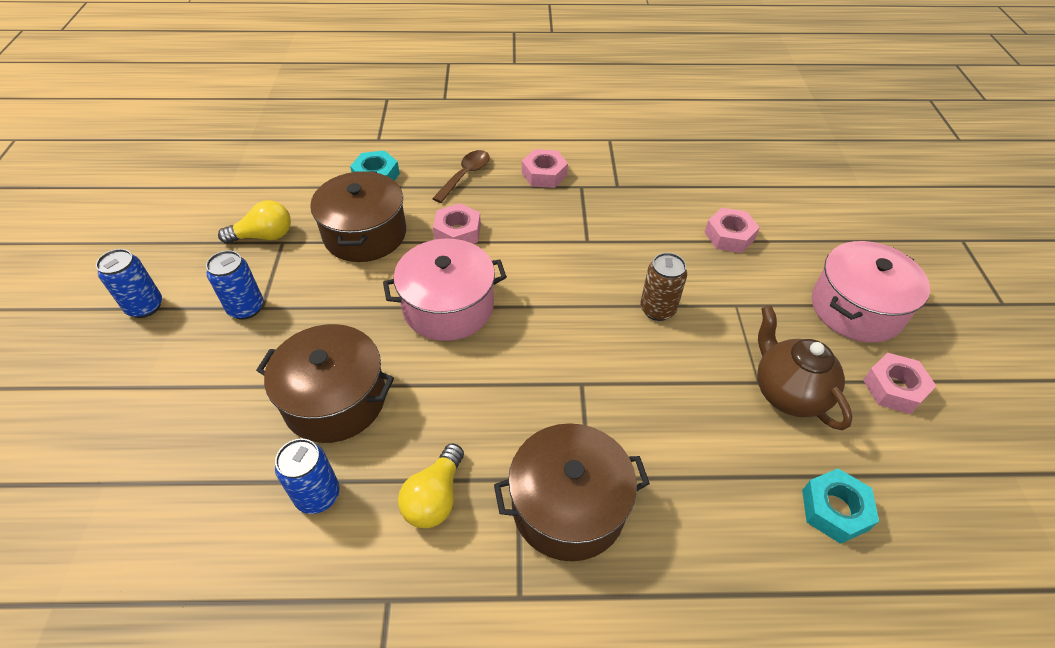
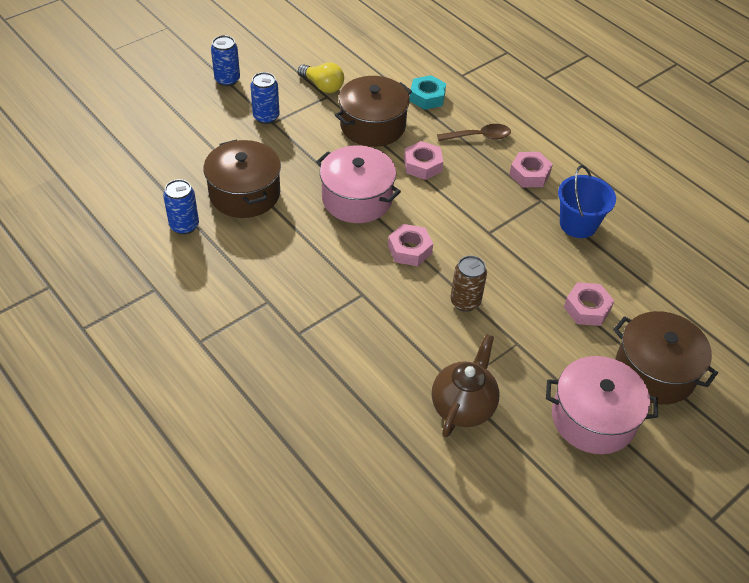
camera: 50 degrees right, 0 degrees up
yellow light bulb [398,443,464,528] -> none
brown pot [494,423,650,561] -> brown pot moved to [613,311,718,405]
turquoise nut [802,468,879,544] -> none
pink nut [863,353,936,414] -> pink nut moved to [388,224,433,266]
none -> blue bucket [558,165,616,238]

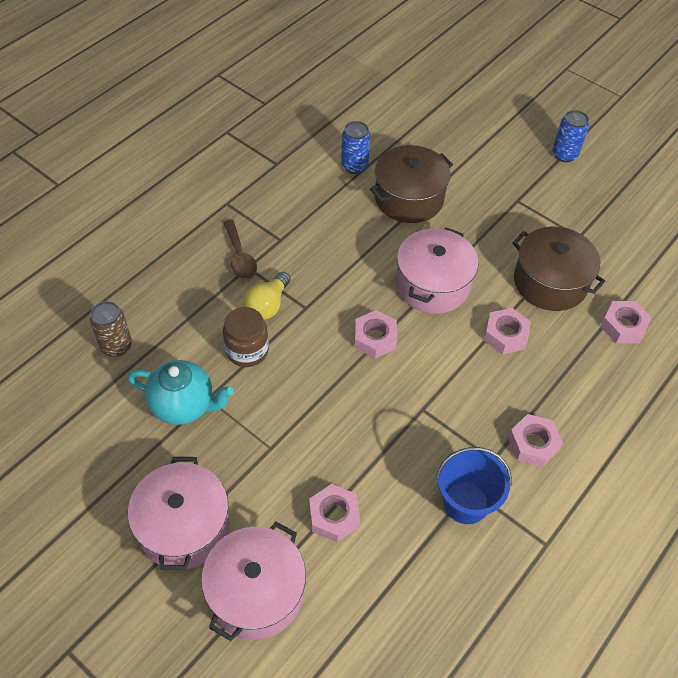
camera: 80 degrees right, 5 degrees up
blue can [250,72,280,124] -> none
yellow light bulb [298,62,344,93] -> yellow light bulb moved to [244,272,291,320]
turquoise nut [410,75,446,110] -> pink nut [600,301,652,344]
brown teapot [432,334,500,438] -> turquoise teapot [128,360,233,425]
brown spoon [437,124,511,141] -> brown spoon moved to [223,219,257,279]
brown can [450,256,487,312] -> brown can moved to [90,301,132,357]
brown pot [613,311,718,405] -> pink pot [201,522,306,641]
none -> brown jar [223,307,269,367]

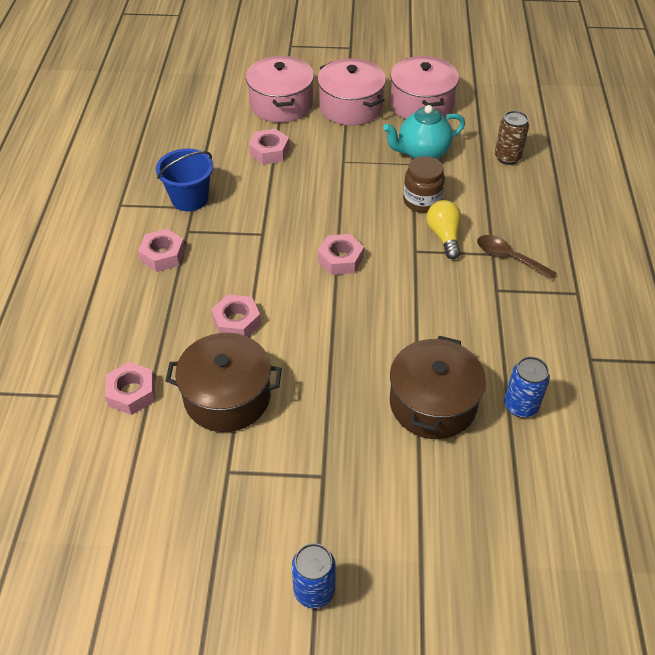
camera: 145 degrees right, 5 degrees down
pink pot [396,227,478,314] -> pink pot moved to [390,56,459,119]

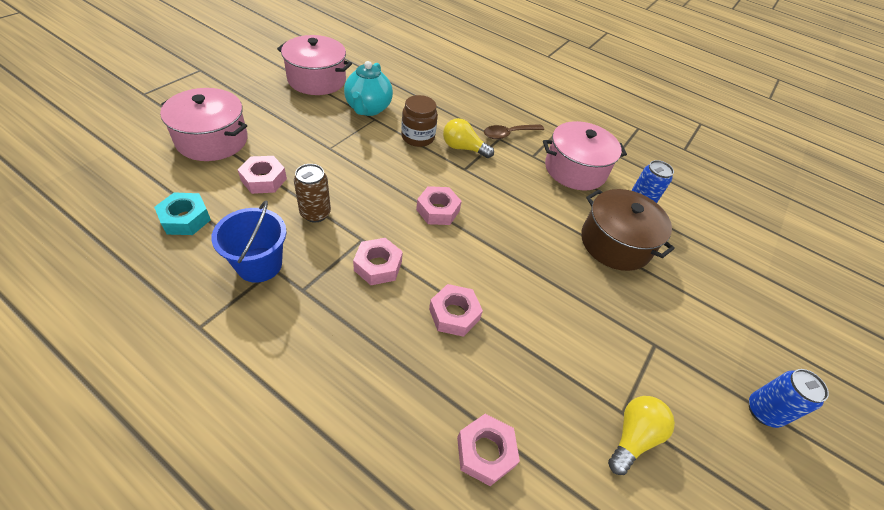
camera: 65 degrees left, 0 degrees up
pink nut [138,229,185,272] -> pink nut moved to [353,238,403,285]
brown pot [165,333,282,432] -> none
pink pot [317,59,386,126] -> pink pot moved to [543,121,627,191]
brown can [495,111,529,165] -> brown can moved to [294,164,331,222]
none -> turquoise nut [154,192,211,235]
none -> yellow light bulb [608,396,675,475]

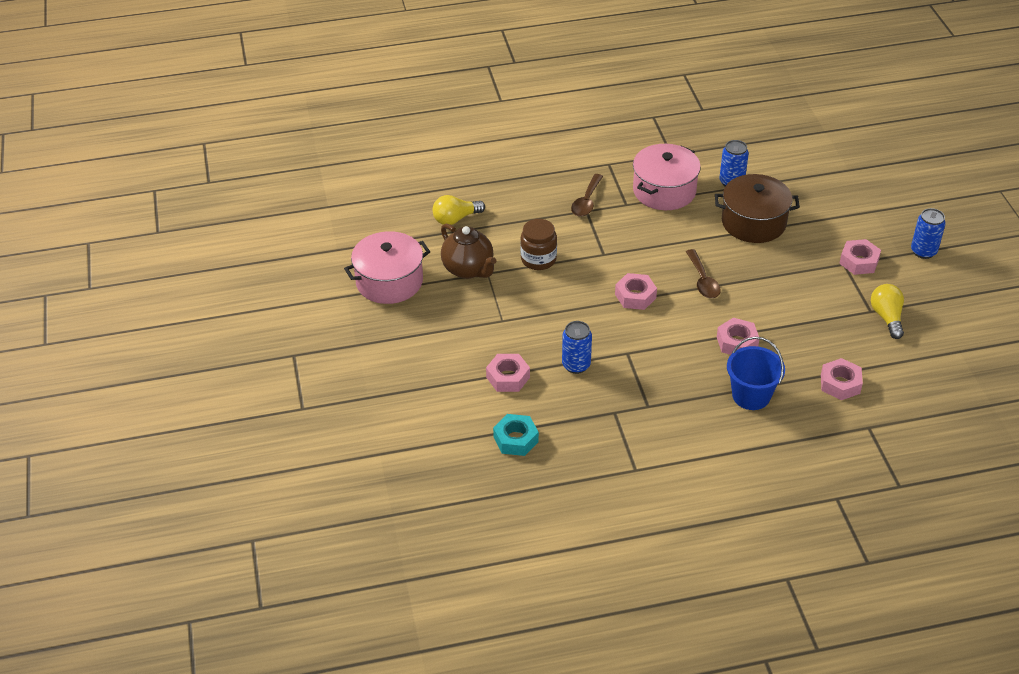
camera: 40 degrees left, 5 degrees down
pink pot [160,88,248,161] -> none
blue bucket [211,201,287,283] -> blue bucket moved to [727,337,785,410]
brown can [294,164,331,222] -> blue can [562,321,592,374]
turquoise teapot [344,61,393,116] -> brown teapot [441,223,496,279]
pink nut [353,238,403,285] -> pink nut moved to [839,239,881,275]
yellow light bulb [443,118,494,158] -> yellow light bulb moved to [433,195,485,225]
none -> brown spoon [686,249,721,298]

